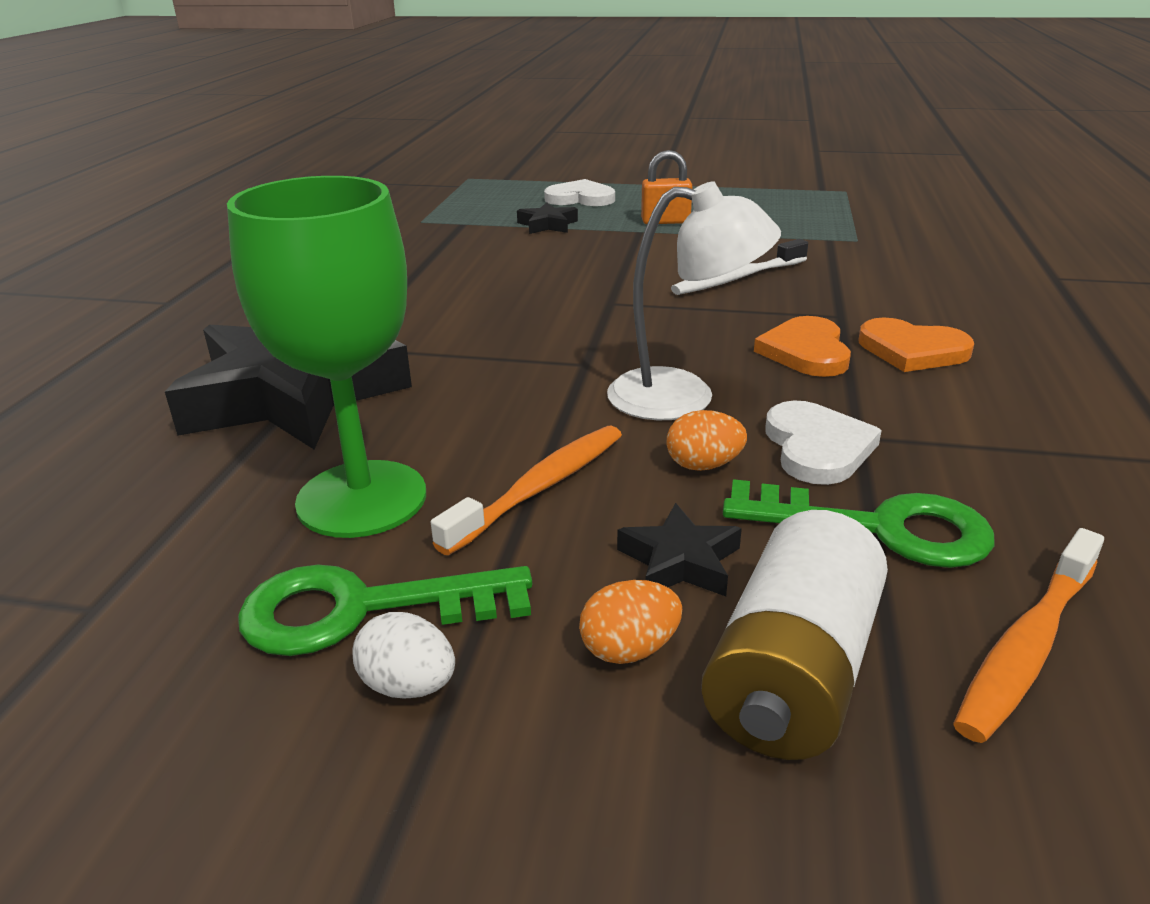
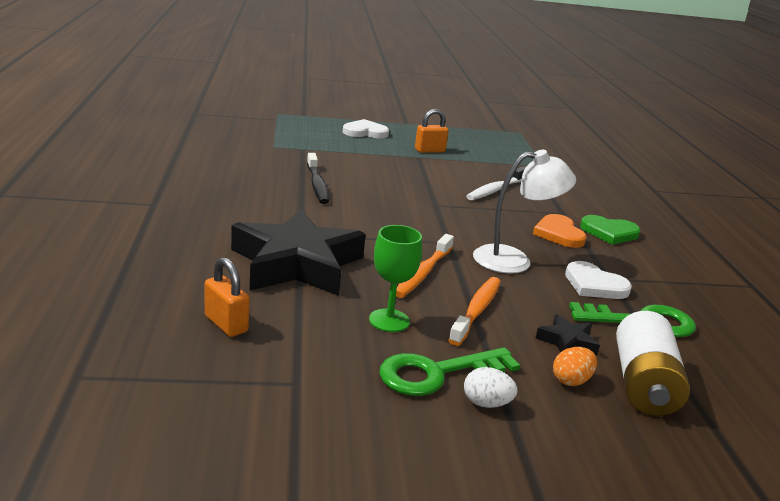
camera: 20 degrees left, 5 degrees down
green goblet [227,176,426,538] -> green goblet [369,225,422,332], size x0.58
black star [517,202,578,234] -> none
orange egg [667,410,747,471] -> none
white heart [765,400,882,485] -> white heart turned 150 degrees clockwise [565,261,632,299]
orange heart [859,317,974,372] -> green heart [580,215,641,245]
orange toothbrush [953,528,1104,743] -> orange toothbrush moved to [396,234,454,298]
none -> orange padlock [205,257,249,337]
none -> black toothbrush [307,153,329,204]

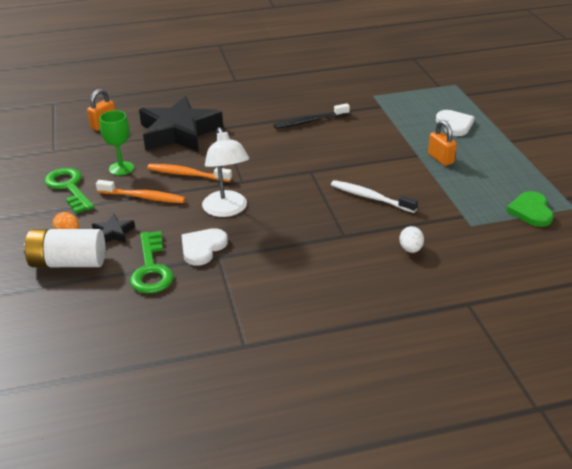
camera: 85 degrees right, 10 degrees up
white egg [464,367,518,408] -> white egg moved to [399,226,424,253]
orange heart [533,214,587,248] -> none
green heart [580,215,641,245] -> green heart moved to [506,191,553,227]

